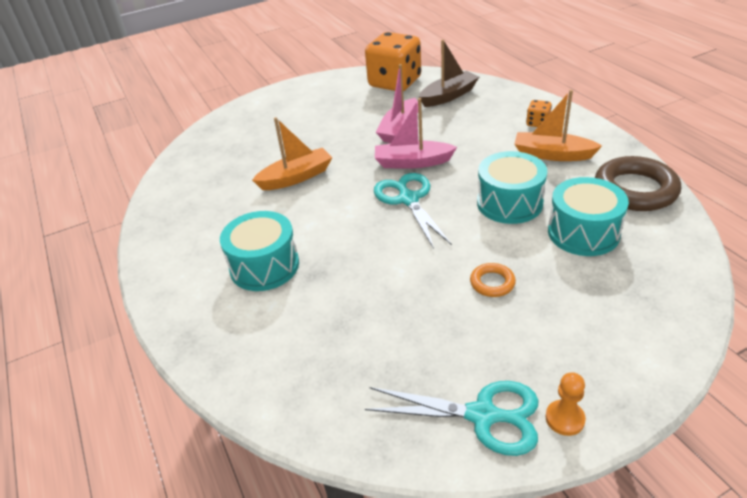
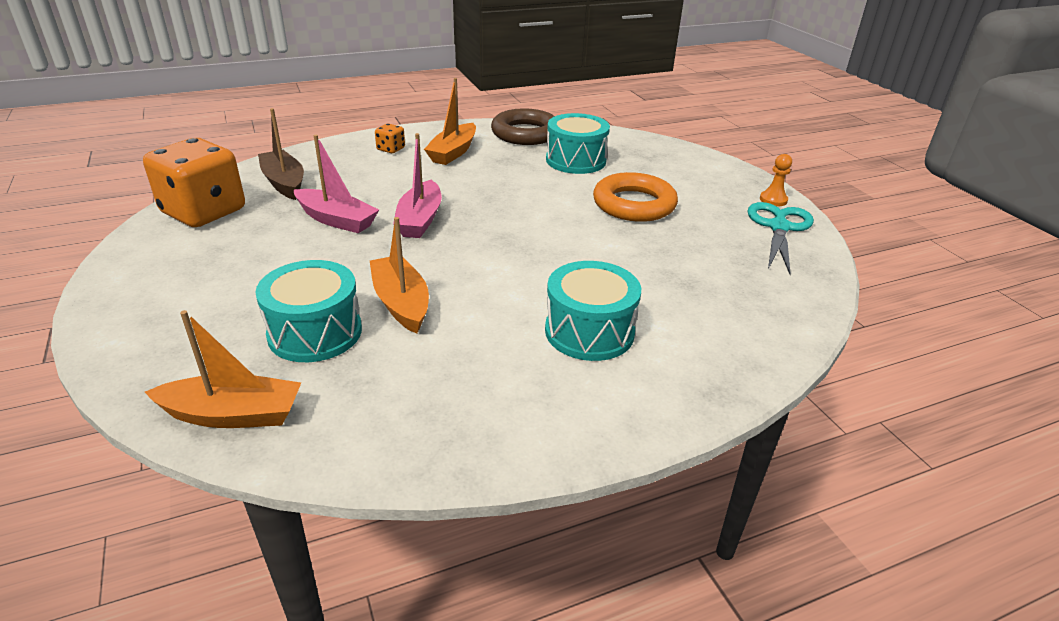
camera: 90 degrees left, 5 degrees down
turquoise scissors [374,173,452,249] -> none
orange ring [470,263,516,297] -> orange ring [593,172,678,222], size x2.07
turquoise drum [477,151,547,224] -> turquoise drum moved to [255,260,362,362]
none -> orange boat [145,310,301,428]

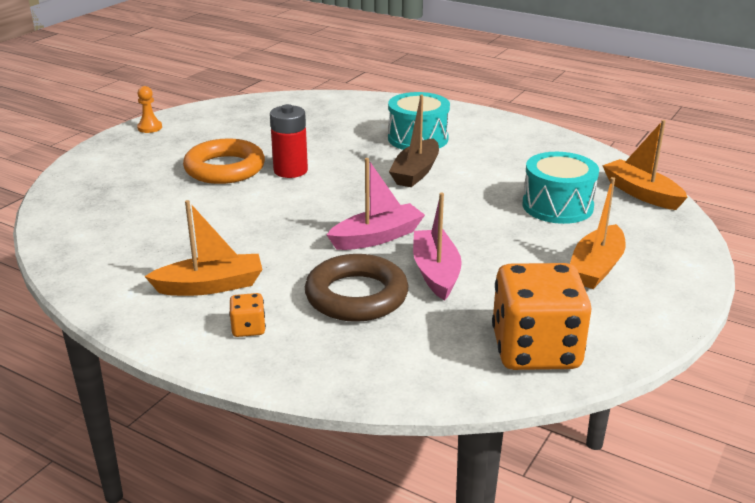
camera: 125 degrees left, 5 degrees down
brown boat [258,108,304,200] -> brown boat moved to [389,95,439,187]
orange boat [370,217,429,334] -> orange boat moved to [570,177,626,289]
brown ring [491,108,555,145] -> brown ring moved to [305,254,409,322]
turquoise drum [546,113,610,174] -> none
turquoise scissors [748,202,814,274] -> none
none -> red battery [270,104,308,178]

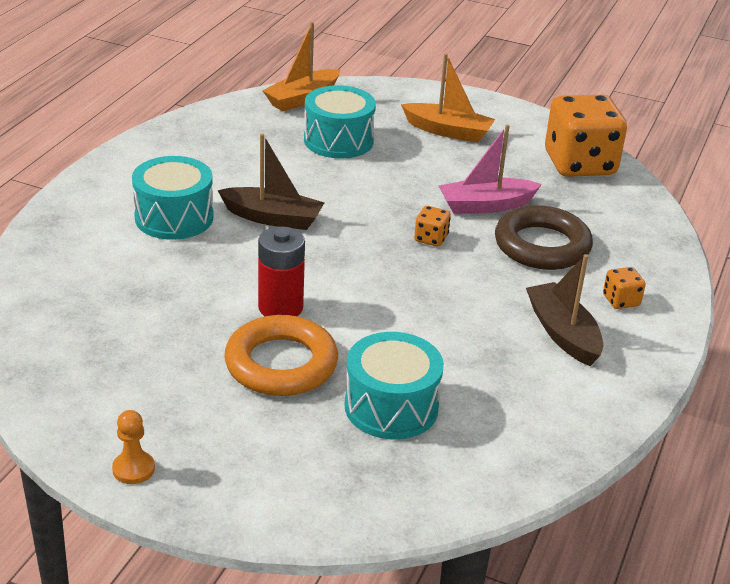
camera: 100 degrees left, 5 degrees up
orange boat [144,200,263,296] -> brown boat [526,254,603,366]
pink boat [327,158,425,250] -> orange dice [414,206,451,247]
none -> turquoise drum [345,332,444,439]

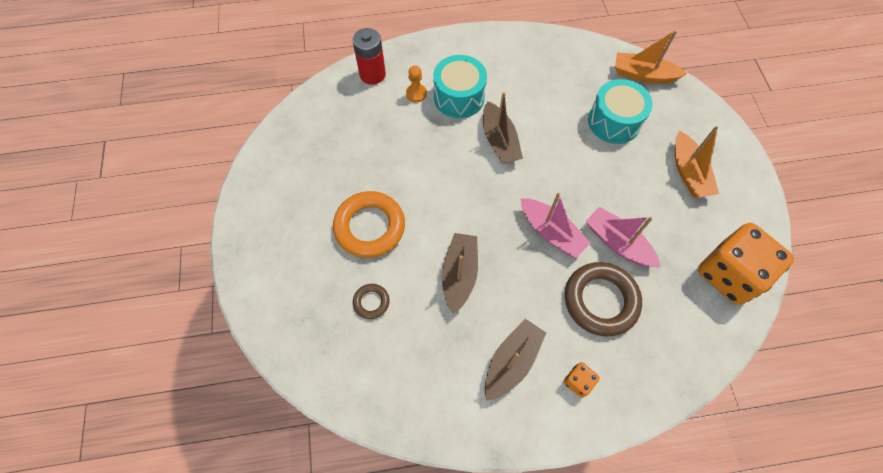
camera: 60 degrees right, 30 degrees up
orange pawn [112,410,155,484] -> orange pawn moved to [406,65,427,102]
red battery [258,226,305,316] -> red battery moved to [352,28,386,85]
turquoise drum [345,332,444,439] -> brown ring [353,284,389,319]
orange dice [414,206,451,247] -> pink boat [521,193,590,258]
none -> brown boat [442,233,478,314]

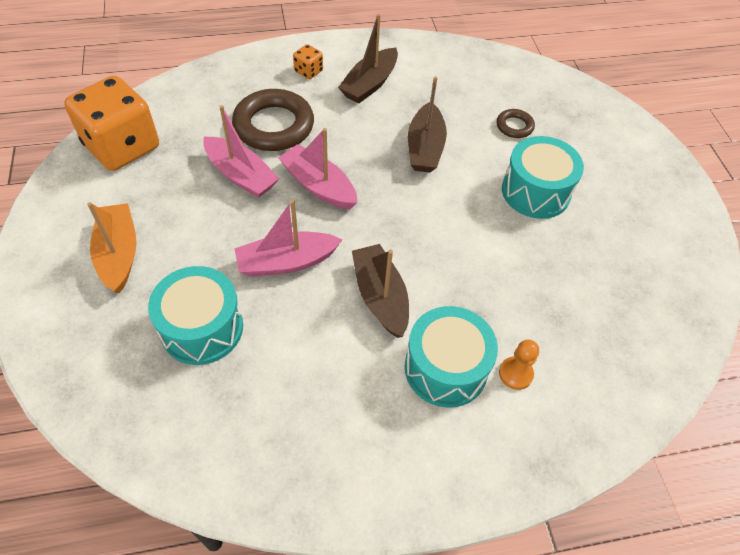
camera: 175 degrees right, 10 degrees down
orange ring [333,191,405,258] -> turquoise drum [502,136,584,219]
red battery [352,28,386,85] -> none
orange boat [615,30,687,84] -> none
none -> pink boat [234,200,343,277]

